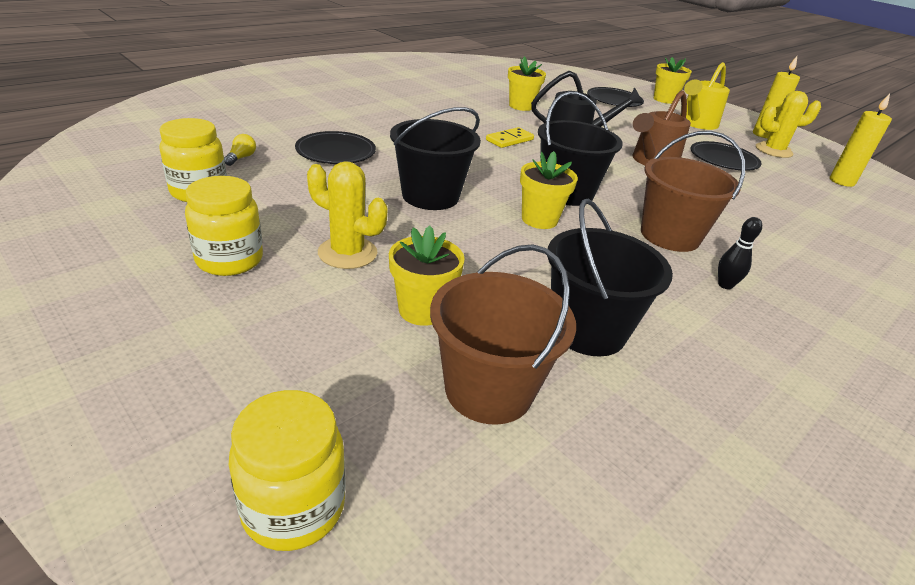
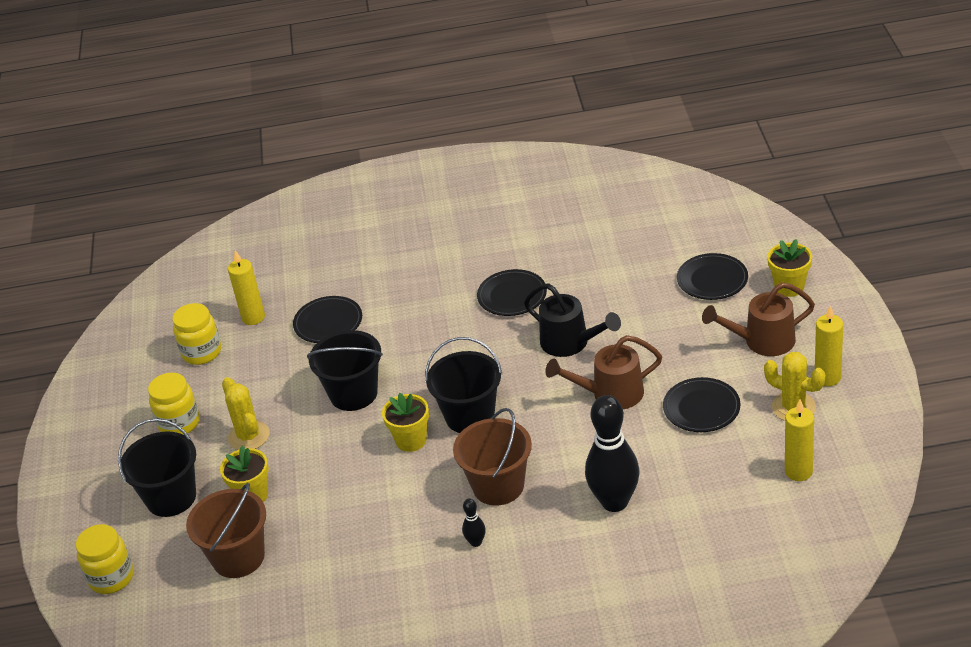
camera: 45 degrees right, 5 degrees up
yellow light bulb [224,134,256,166] -> yellow candle [228,250,265,325]
yellow domino [486,127,534,148] -> none
yellow flower pot [508,56,546,111] -> none
black bucket [547,199,673,356] -> black bucket moved to [118,419,196,517]
yellow watering can [680,62,730,130] -> brown watering can [702,282,815,356]
none -> black plate [477,269,547,316]
none -> black bowling pin [585,395,640,512]

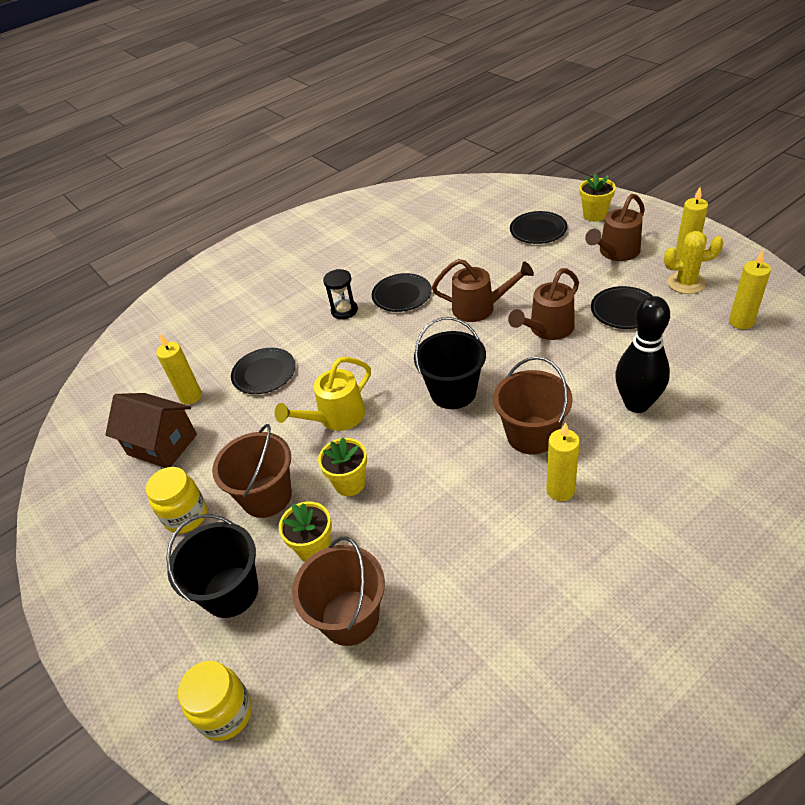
camera: 30 degrees left, 5 degrees up
yellow jar [172,303,221,365] -> brown house [105,393,197,468]
yellow cactus [222,377,269,450] -> brown bucket [212,424,292,518]
black bucket [307,330,383,411] -> yellow watering can [275,357,371,431]
yellow flower pot [382,393,429,452] -> yellow flower pot moved to [318,438,367,496]
black bowling pin [462,498,486,547] -> yellow candle [546,422,580,501]
black watering can [524,283,621,357] -> brown watering can [432,259,534,322]
none -> black hourglass [323,269,358,319]

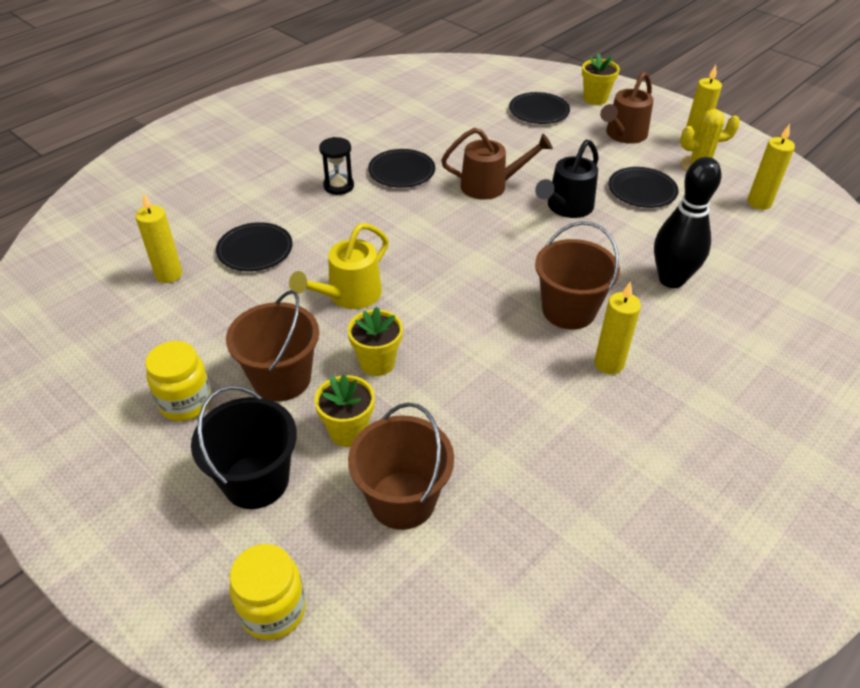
camera: 15 degrees left, 0 degrees up
brown house [105,393,197,468] -> none
black bucket [414,317,486,409] -> none
brown watering can [508,268,579,340] -> black watering can [535,139,599,218]

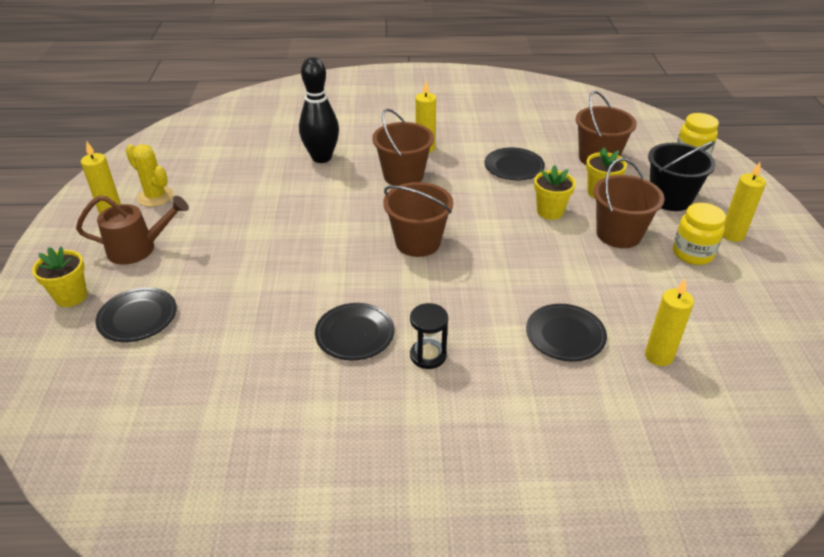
camera: 135 degrees left, 5 degrees down
yellow watering can [289,223,389,309] -> none
brown watering can [441,128,553,200] -> none
black watering can [535,139,599,218] -> none
black plate [608,167,679,208] -> black plate moved to [484,147,545,180]
yellow candle [747,124,795,210] -> yellow candle moved to [723,162,766,242]
none -> brown bucket [383,182,453,257]

